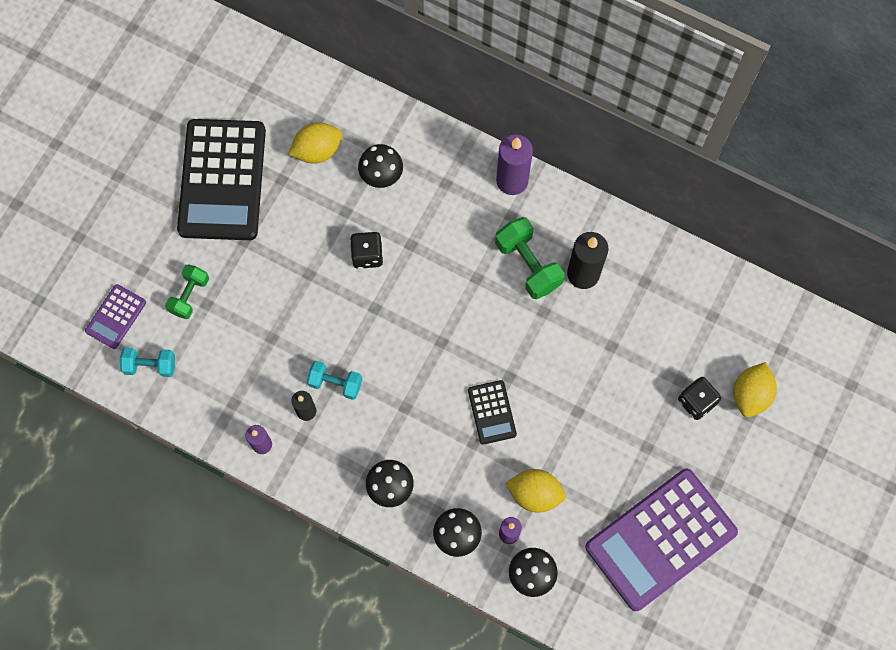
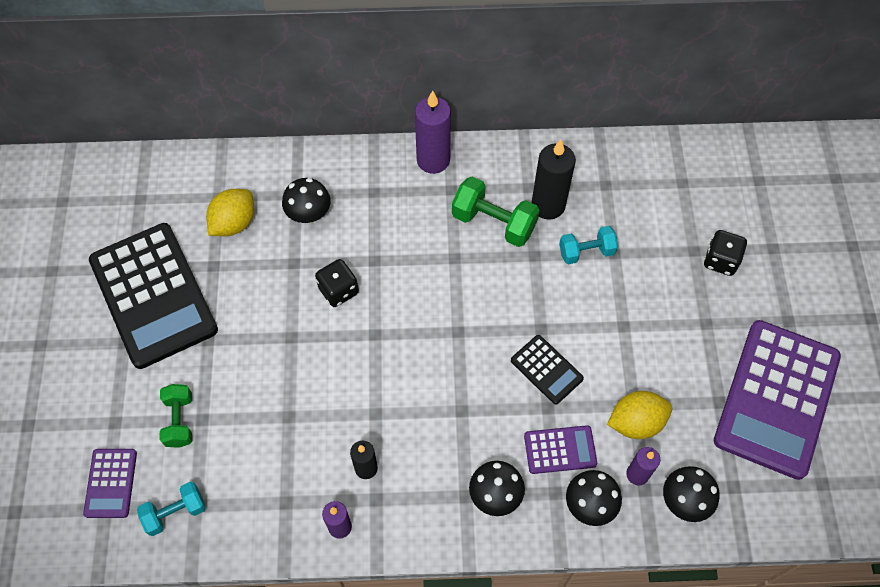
camera: 30 degrees left, 10 degrees down
turquoise dumbbell [307,361,362,400] -> turquoise dumbbell moved to [559,226,618,264]
yellow lemon [733,362,777,417] -> none
none -> purple calculator [524,425,597,474]

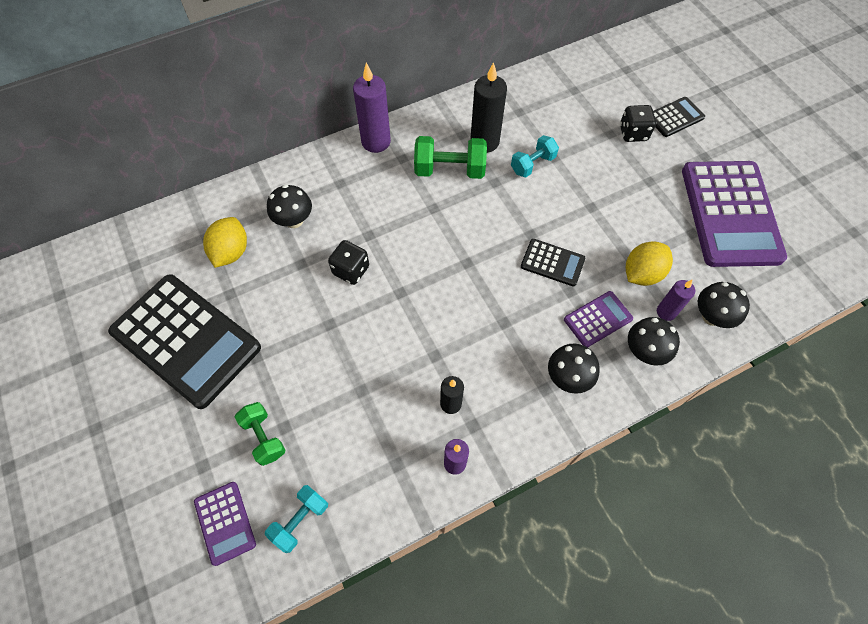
camera: 25 degrees left, 0 degrees up
none -> black calculator [653,97,705,137]

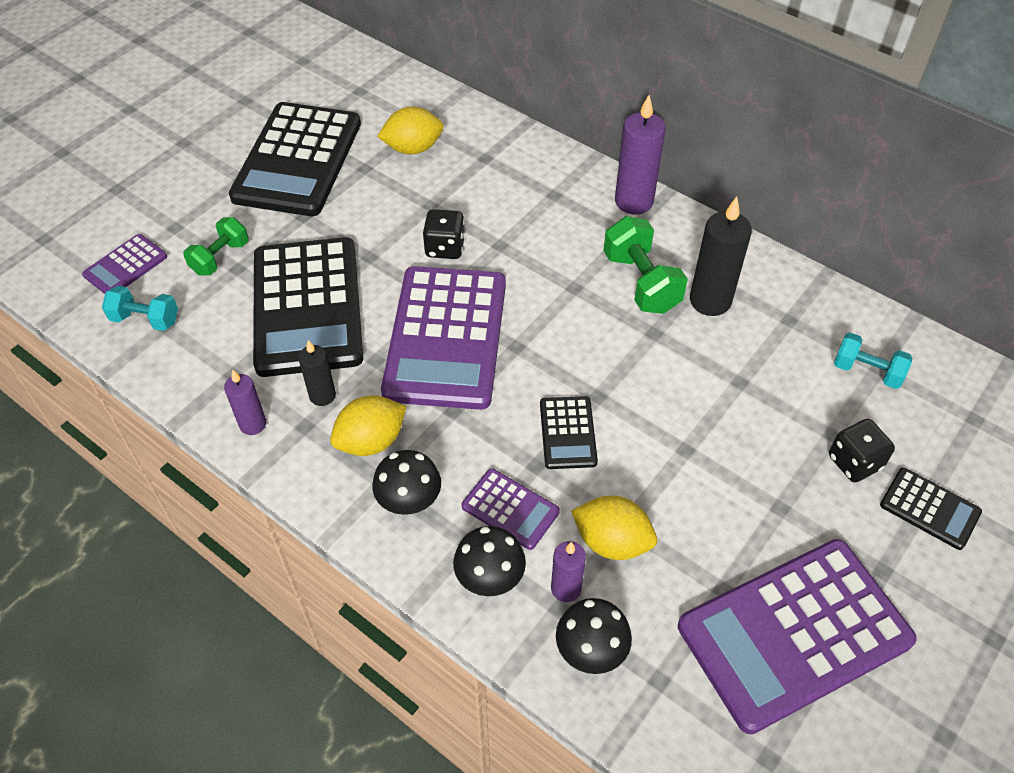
camera: 65 degrees right, 10 degrees down
black mushroom [267,184,312,228] -> none
turquoise dumbbell [511,135,559,177] -> turquoise dumbbell moved to [834,333,912,389]
none -> black calculator [253,237,363,377]
none -> yellow lemon [330,395,407,456]
none -> purple calculator [381,266,506,410]

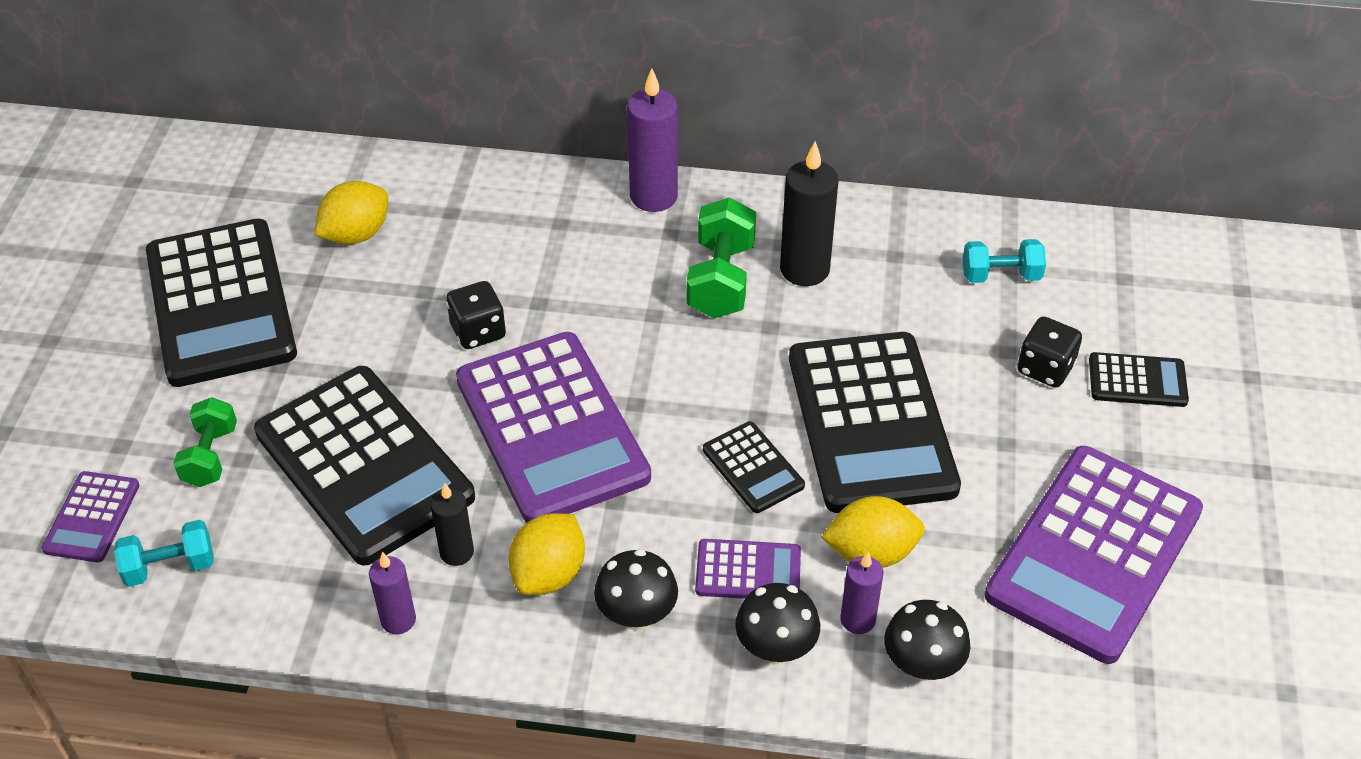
camera: 30 degrees left, 5 degrees down
green dumbbell [603,216,688,314] -> green dumbbell turned 60 degrees clockwise [687,197,756,318]
none -> black calculator [789,332,961,513]

